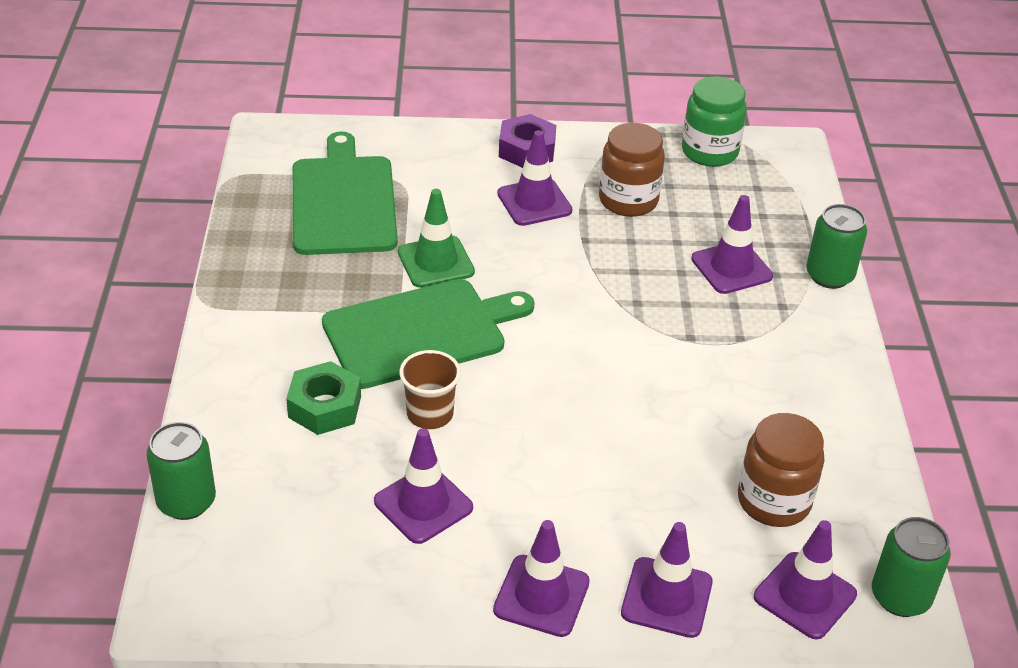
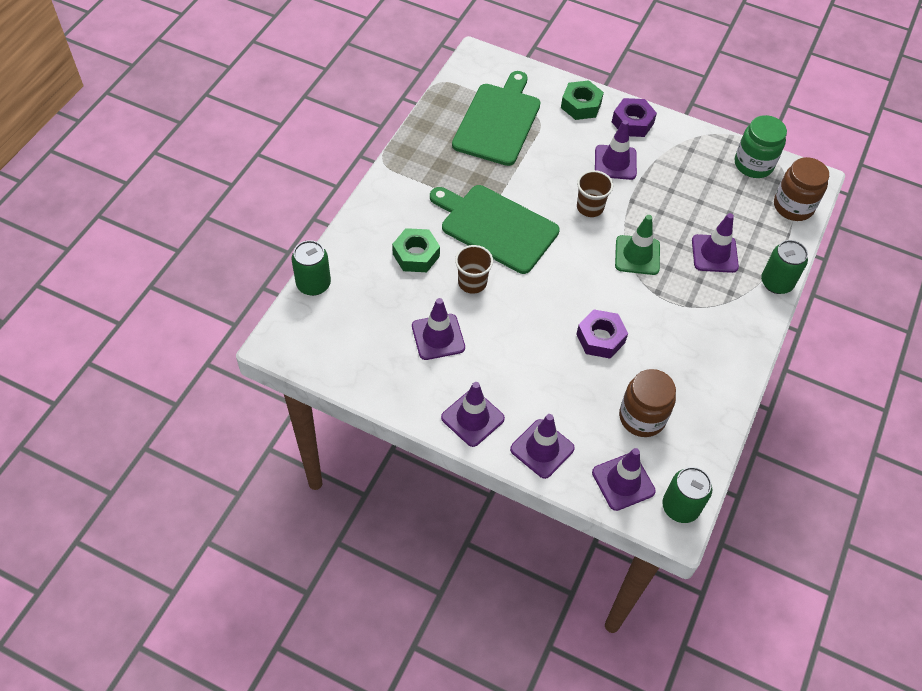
camera: 25 degrees right, 15 degrees up
green cutting board [322,279,535,389] -> green cutting board turned 150 degrees counterclockwise [430,185,560,274]
green traffic cone [398,189,475,288] -> green traffic cone moved to [615,215,660,275]
brown jar [599,123,665,217] -> brown jar moved to [774,157,829,221]
none -> green nut [561,80,604,120]
none -> purple nut [576,309,628,359]
none -> brown cup [577,170,613,217]

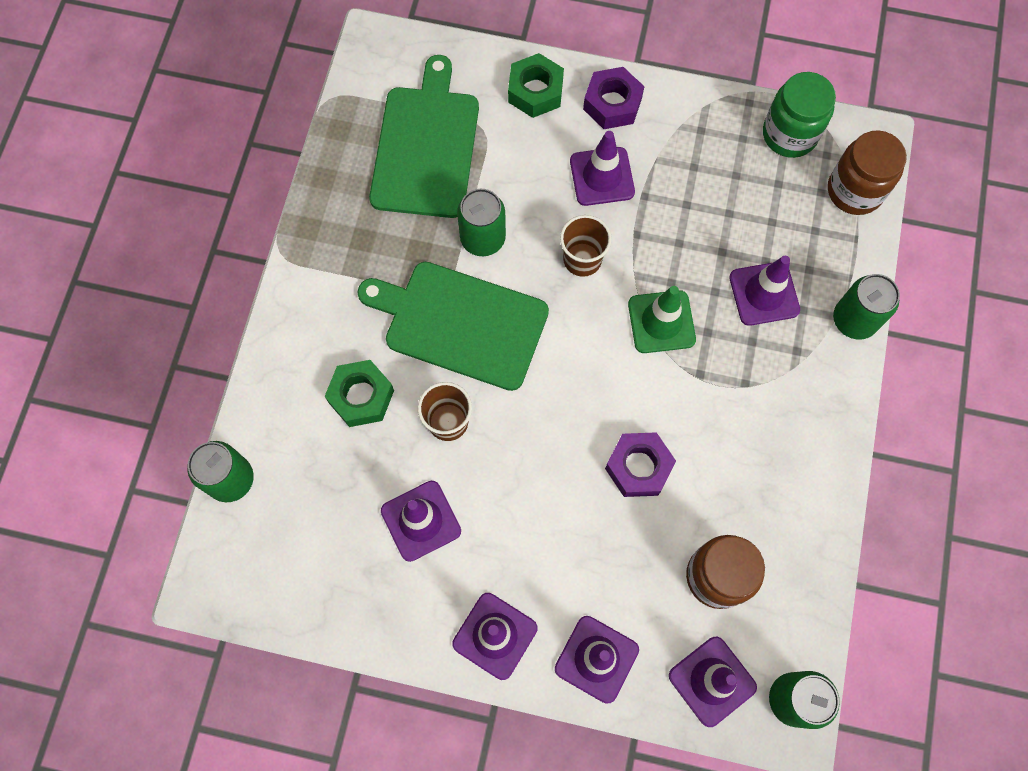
camera: 10 degrees left, 15 degrees up
none -> green can [457,189,506,256]

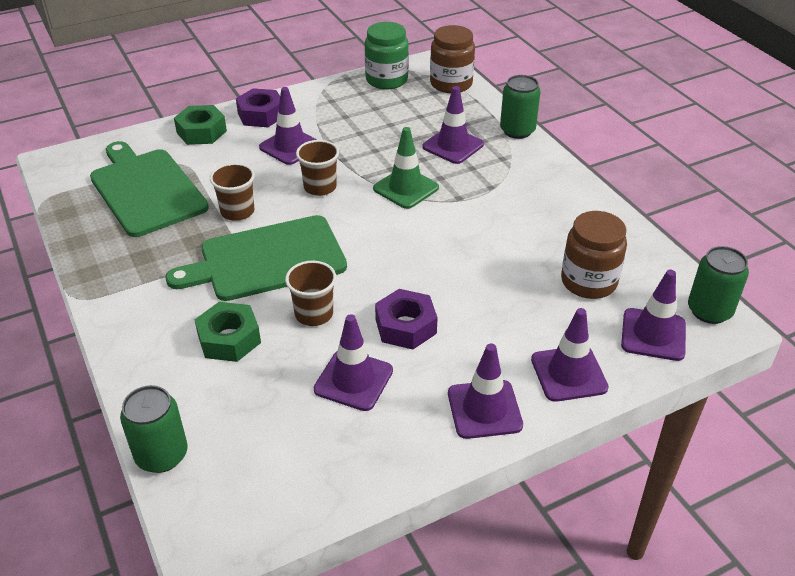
camera: 40 degrees left, 30 degrees down
green can [457,189,506,256] -> brown cup [210,163,255,221]
purple nut [605,432,676,497] -> purple nut moved to [375,289,438,349]

